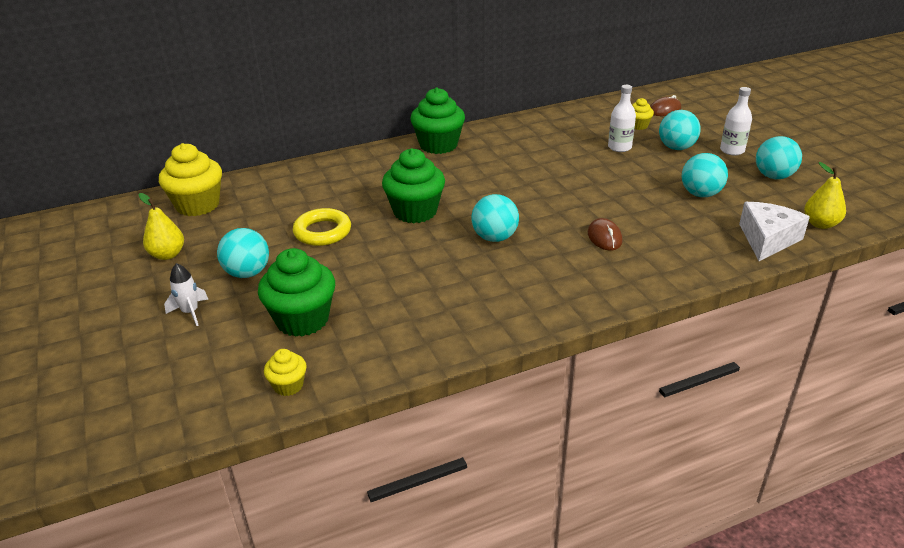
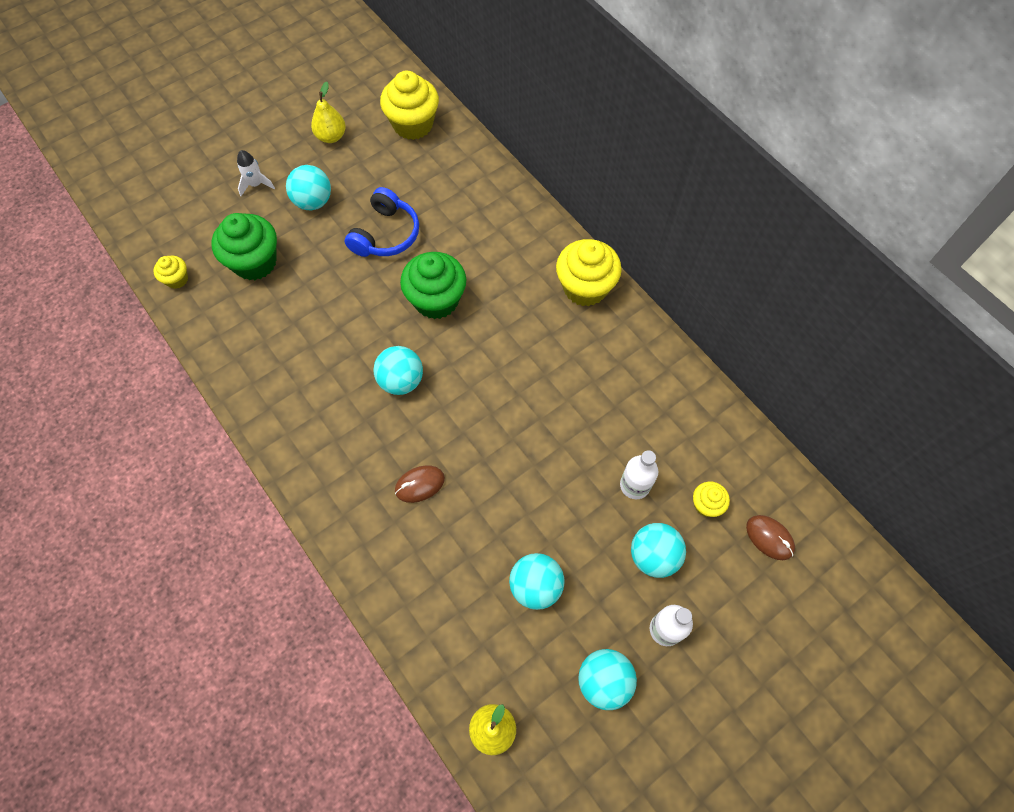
camera: 75 degrees right, 30 degrees up
yellow ring [293,208,351,246] -> blue headphones [345,187,419,257]
green cupcake [410,87,465,154] -> yellow cupcake [556,239,622,306]
white cheese [739,202,810,261] -> none

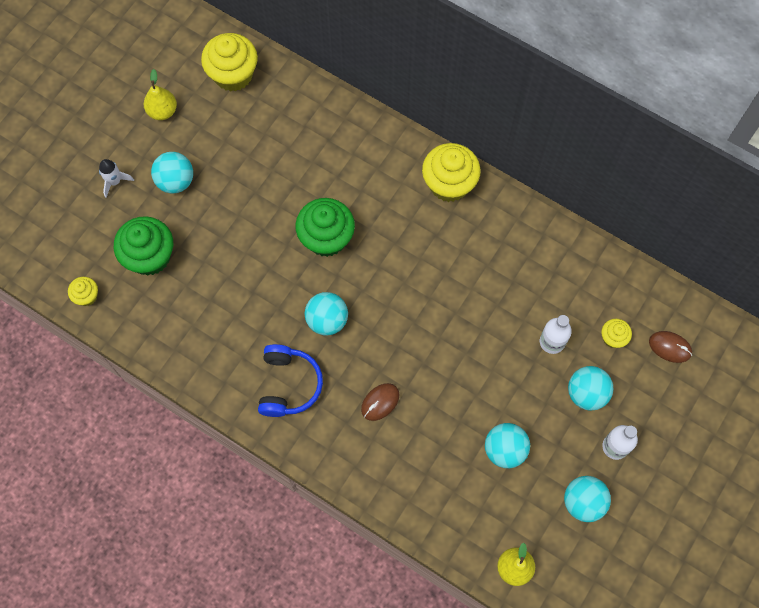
camera: 20 degrees left, 5 degrees up
blue headphones [345,187,419,257] -> blue headphones moved to [258,344,323,417]

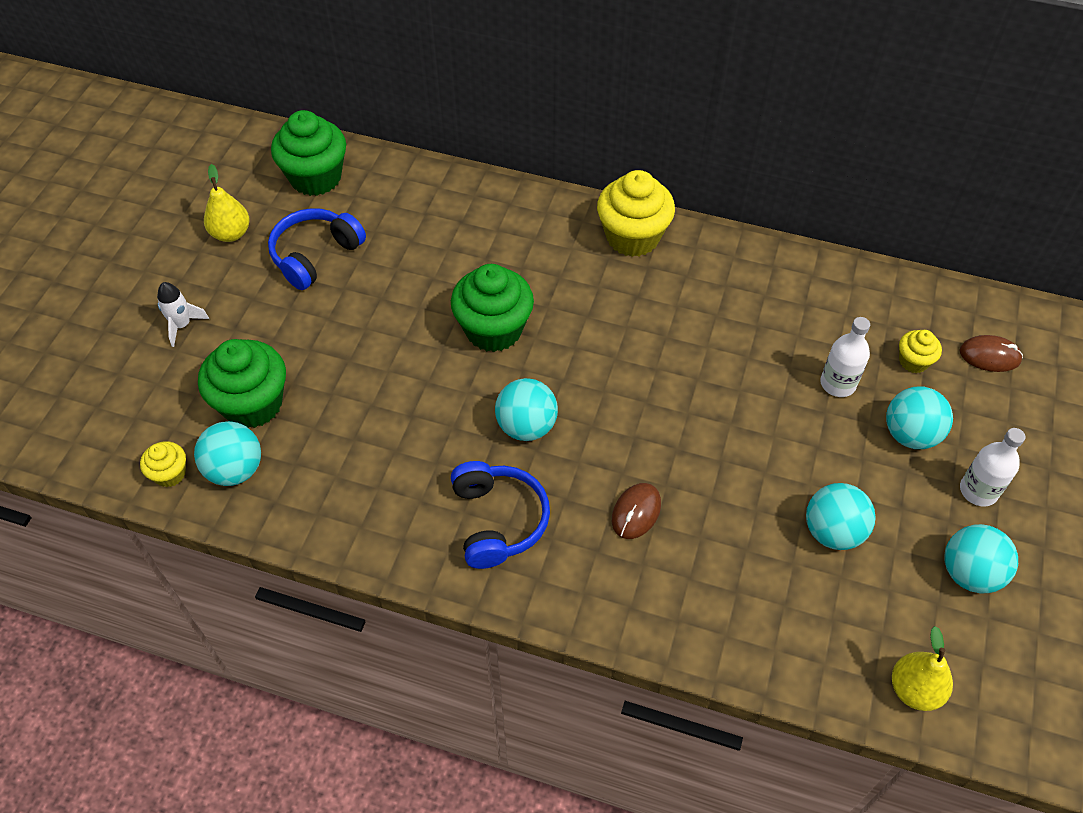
camera: 15 degrees left, 15 degrees down
turquoise ball [151,152,193,193] -> turquoise ball moved to [194,421,261,486]
yellow cupcake [201,33,258,92] -> green cupcake [271,110,346,196]
none -> blue headphones [268,208,366,290]

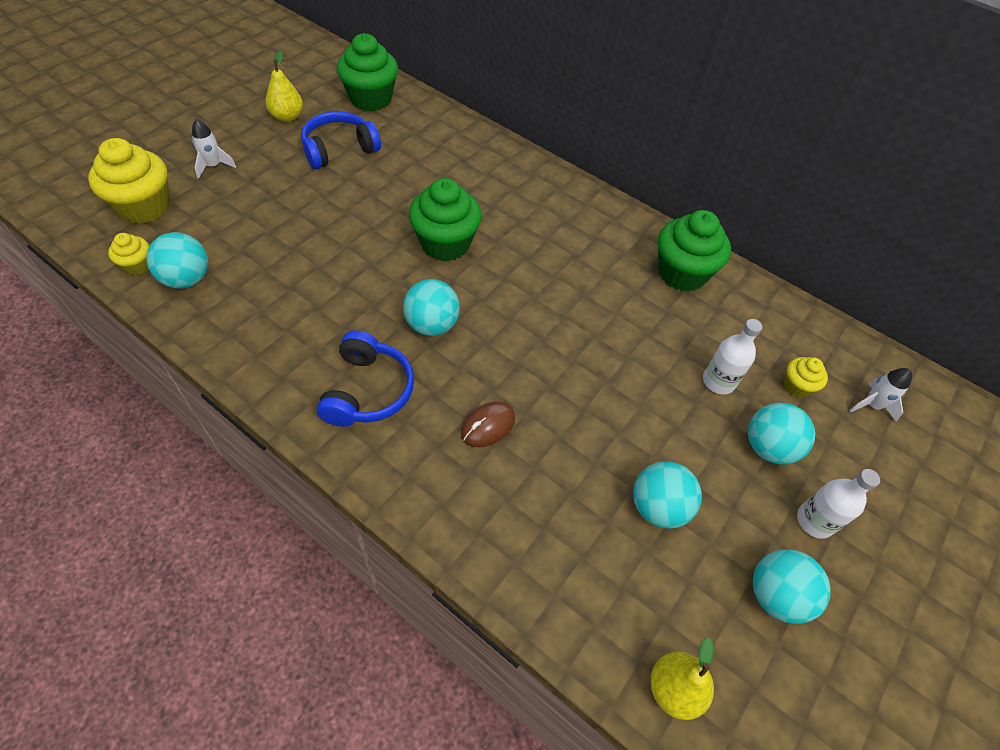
camera: 15 degrees right, 0 degrees up
green cupcake [198,339,286,428] -> green cupcake moved to [658,210,731,292]
yellow cupcake [597,170,675,257] -> yellow cupcake moved to [88,138,170,224]
brown mouse [959,335,1023,372] -> white rocket [849,368,912,422]

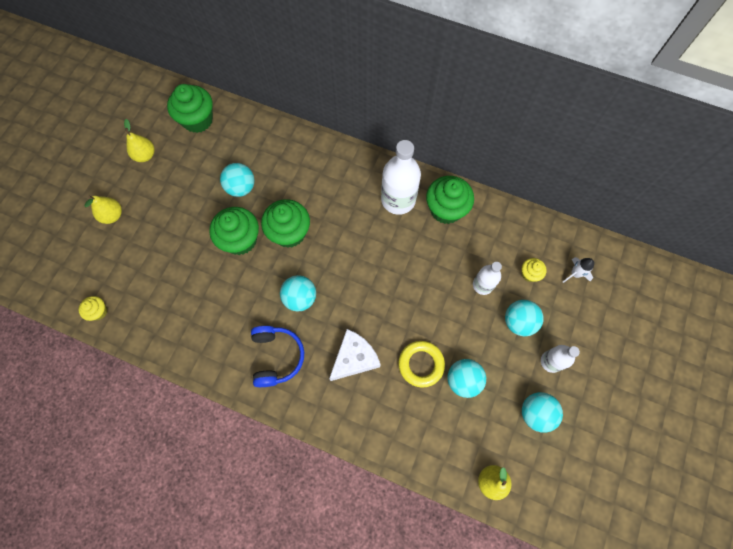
camera: 10 degrees left, 15 degrees up
yellow cupcake [88,138,170,224] -> none
turquoise ball [146,232,208,289] -> turquoise ball moved to [220,163,254,197]
white rocket [192,119,236,179] -> yellow pear [85,196,122,224]
blue headphones [301,111,381,169] -> none
brown mouse [461,402,515,447] -> white cheese [329,329,381,381]
none -> green cupcake [209,207,259,255]
none -> white bottle [381,140,421,215]
none -> yellow ring [398,341,445,388]

